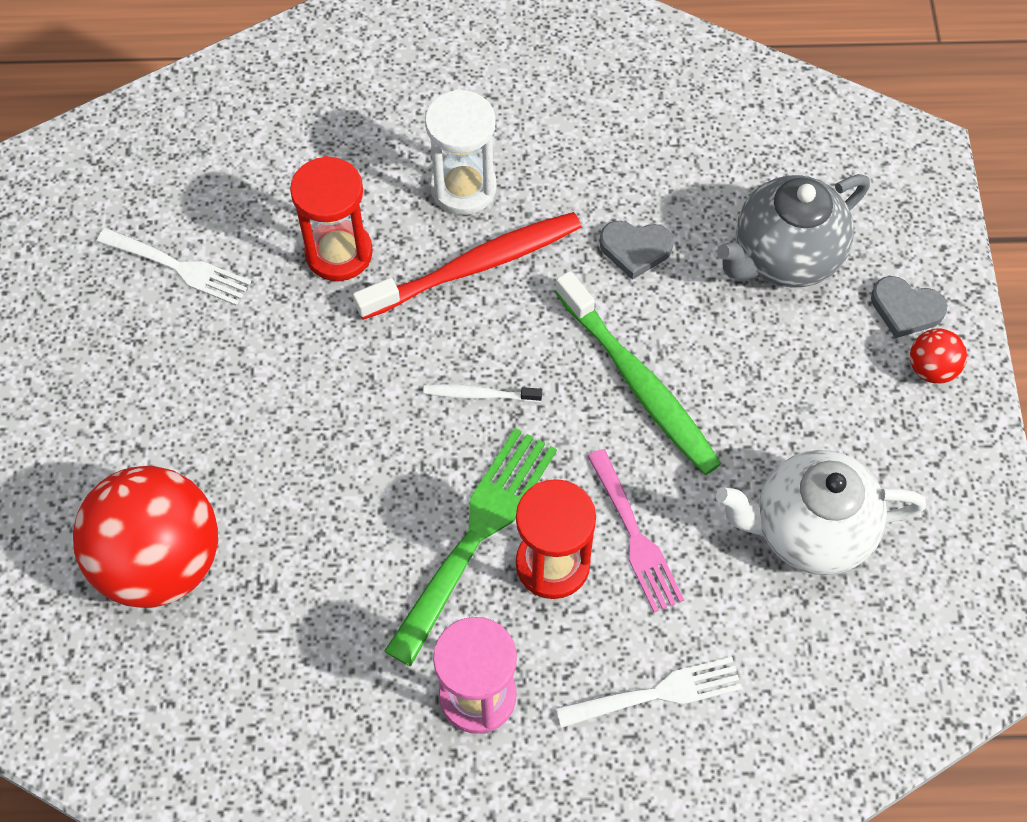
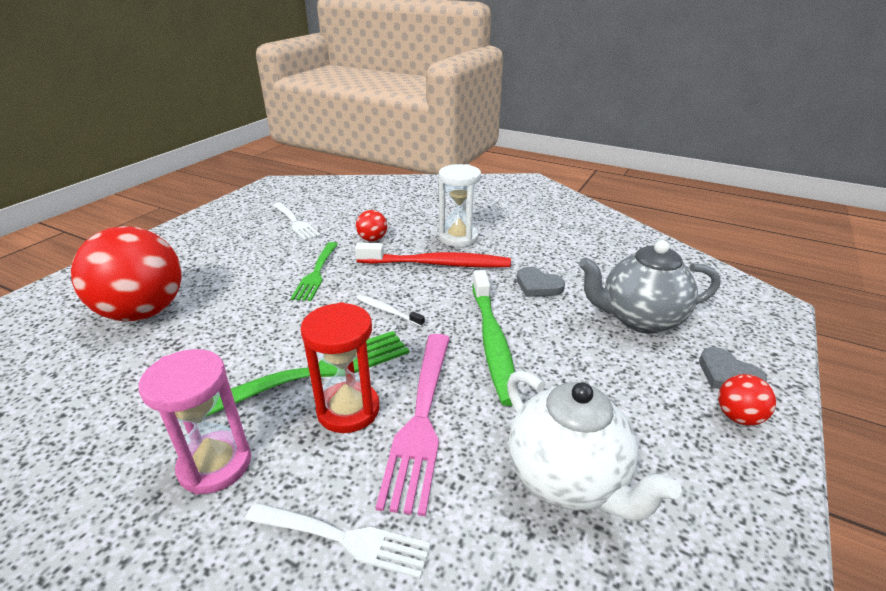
camera: 30 degrees right, 30 degrees down
red hourglass [290,156,373,281] -> red ball [356,210,387,242]
pink fork [587,449,684,613] -> pink fork [375,334,450,516], size x1.52
white teapot [716,450,926,575] -> white teapot turned 150 degrees counterclockwise [507,370,681,521]
none -> green fork [291,242,338,301]

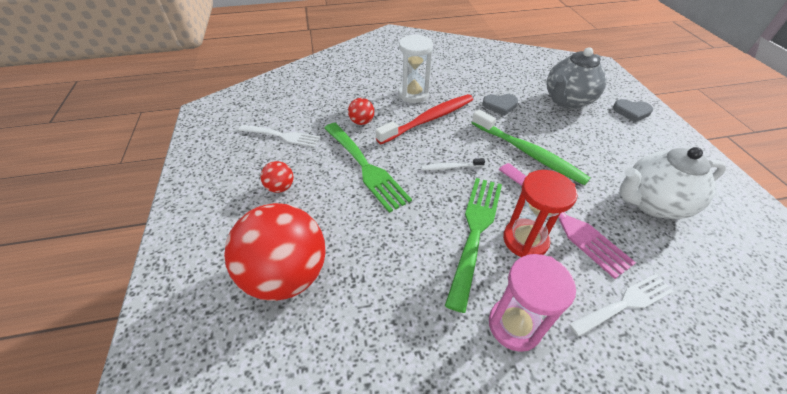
camera: 40 degrees left, 15 degrees up
green fork [291,242,338,301] -> green fork [324,123,412,213], size x1.52
white teapot [507,370,681,521] -> white teapot turned 150 degrees clockwise [619,147,726,219]
red ball [718,374,776,426] -> red ball moved to [261,161,294,193]

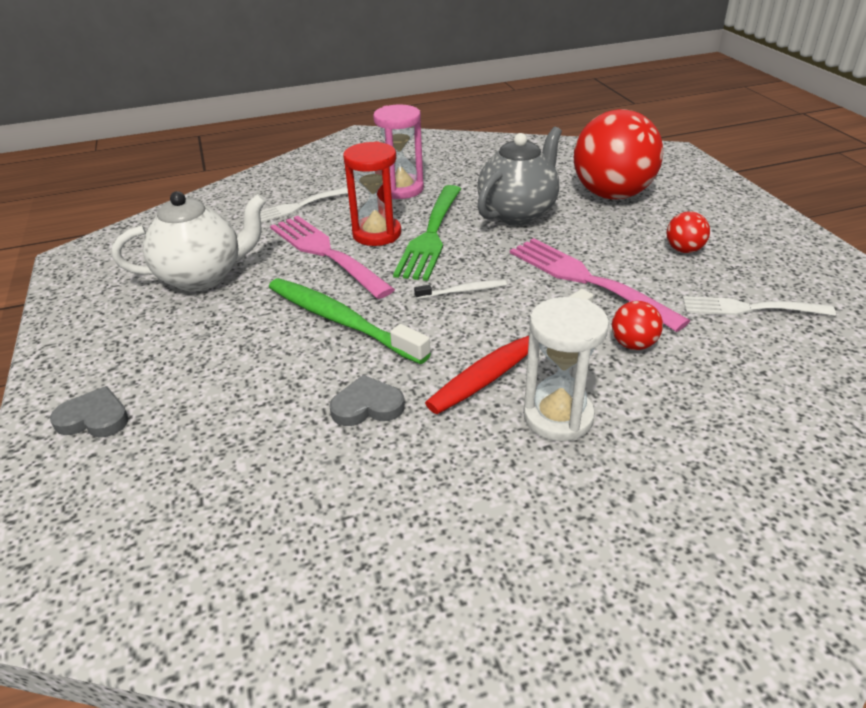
camera: 175 degrees right, 10 degrees down
green fork [324,123,412,213] -> pink fork [510,238,690,332]
grey teapot [547,47,607,109] -> grey teapot moved to [477,127,562,225]

